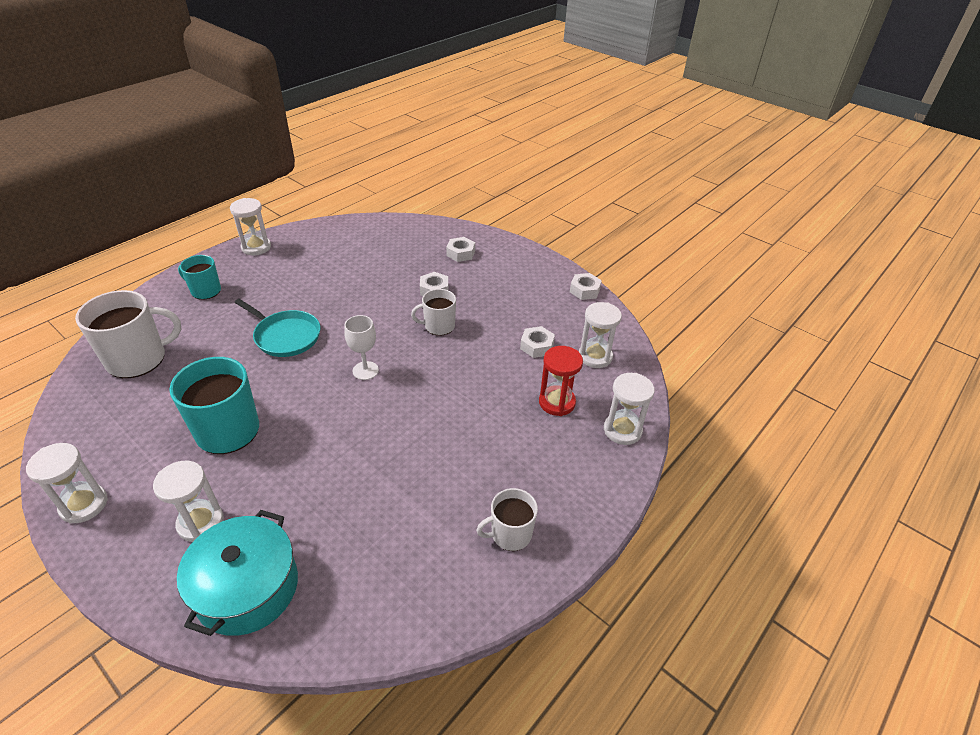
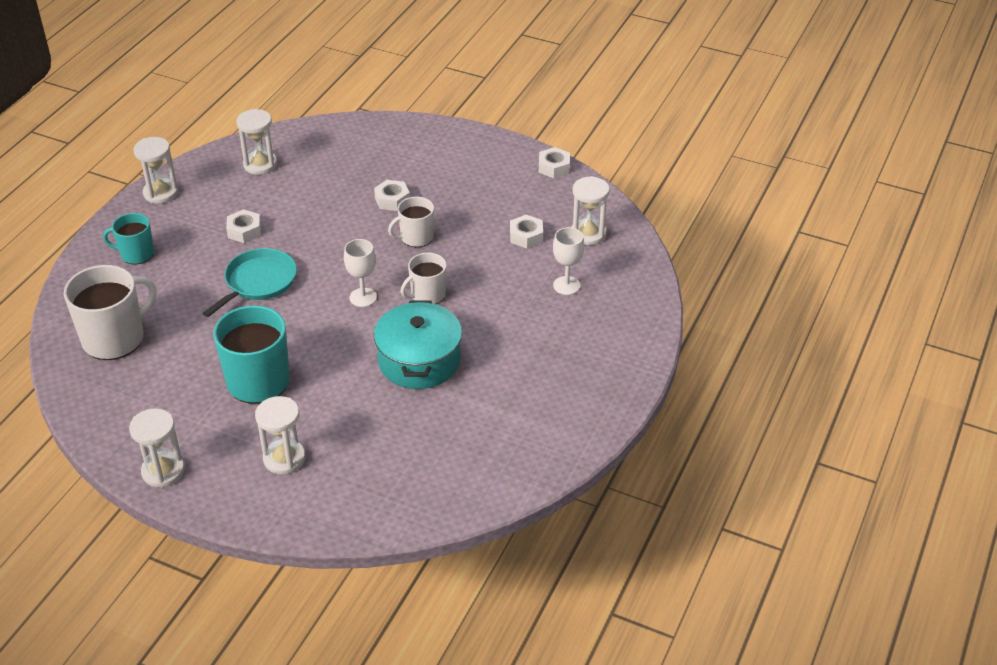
camera: 15 degrees left, 0 degrees up
turquoise pot [177,510,298,636] -> turquoise pot moved to [374,300,462,389]
turquoise pan [235,299,320,357] -> turquoise pan turned 75 degrees counterclockwise [203,248,297,317]
white nut [446,237,475,262] -> white nut moved to [226,209,261,243]
white mug [476,488,538,551] -> white mug moved to [401,253,447,304]
red hourglass [539,346,583,416] -> white goblet [553,227,584,295]
white hourglass [604,373,655,445] -> white hourglass moved to [237,109,278,175]

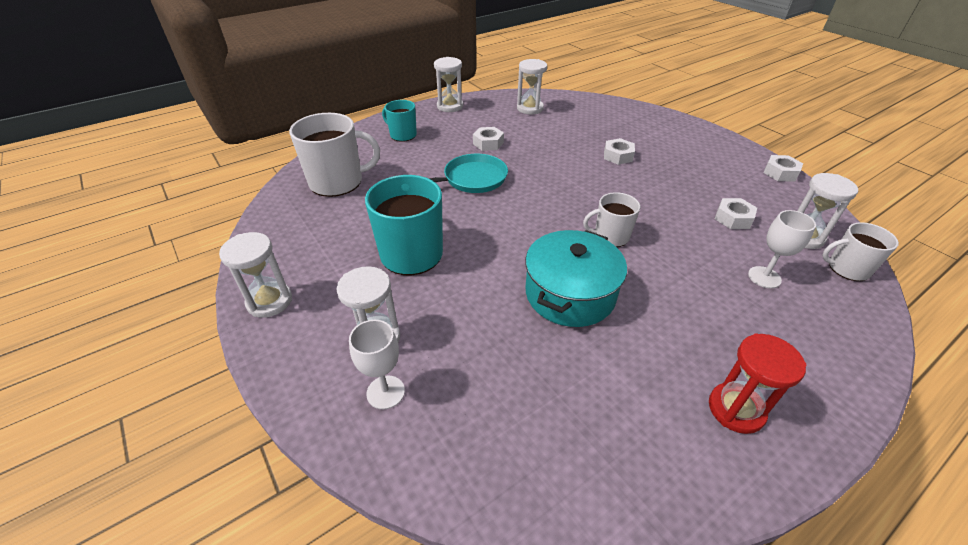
camera: 30 degrees right, 0 degrees up
white goblet [344,239,377,307] -> white goblet moved to [349,320,405,409]
white mug [388,197,434,247] -> white mug moved to [822,222,899,281]
none -> red hourglass [709,334,807,434]

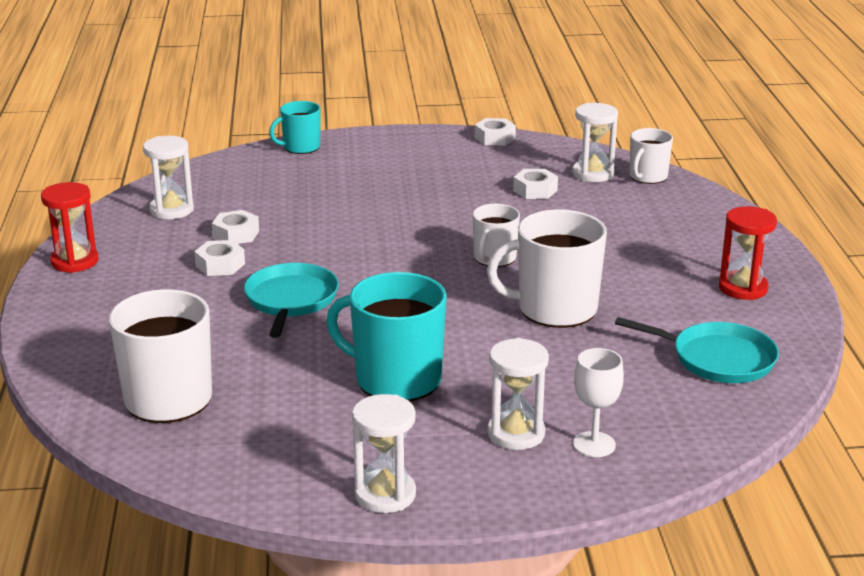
camera: 60 degrees left, 15 degrees down
turquoise mug [382,100,417,142] -> turquoise mug moved to [269,101,321,154]
white hourglass [434,57,463,112] -> red hourglass [41,182,99,273]
turquoise pot [525,230,627,327] -> white mug [487,209,607,328]
white nut [604,138,635,165] -> white nut moved to [212,210,259,244]
white goblet [748,210,816,288] -> none
none -> turquoise pan [615,317,779,383]

